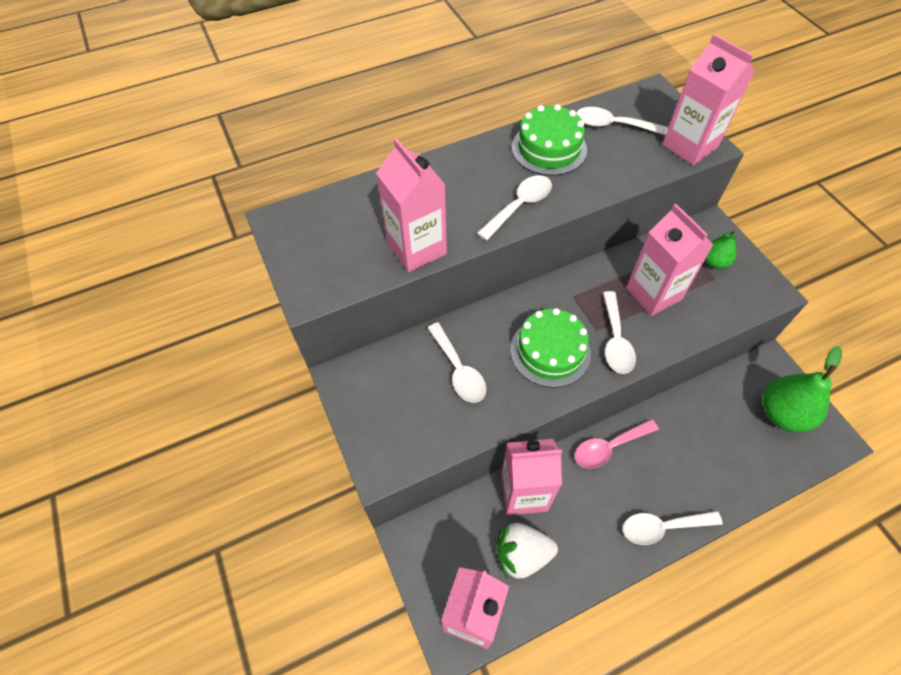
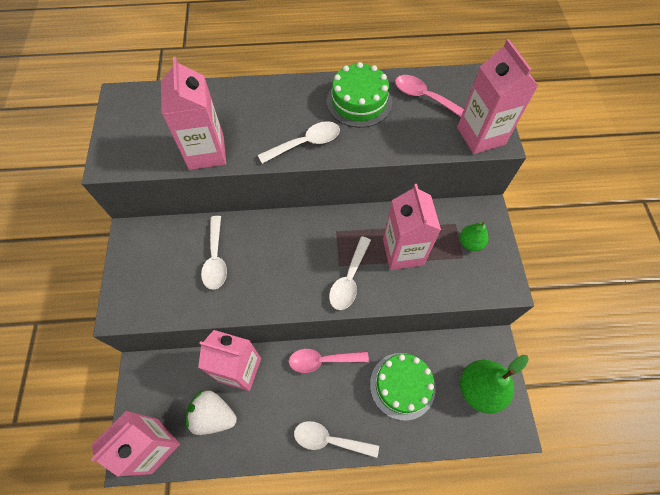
camera: 20 degrees right, 5 degrees up
green cake [510,308,591,388] -> green cake moved to [370,353,436,421]
white spoon [576,107,668,135] -> pink spoon [395,75,464,117]

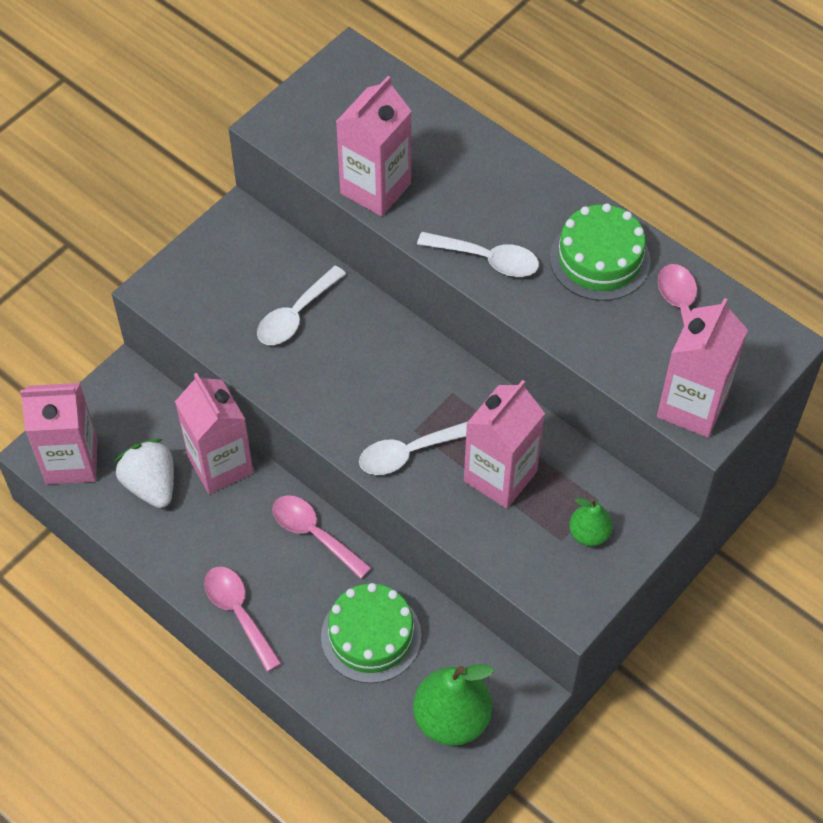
camera: 45 degrees right, 5 degrees down
white spoon [294,421,379,458] -> pink spoon [204,567,282,672]

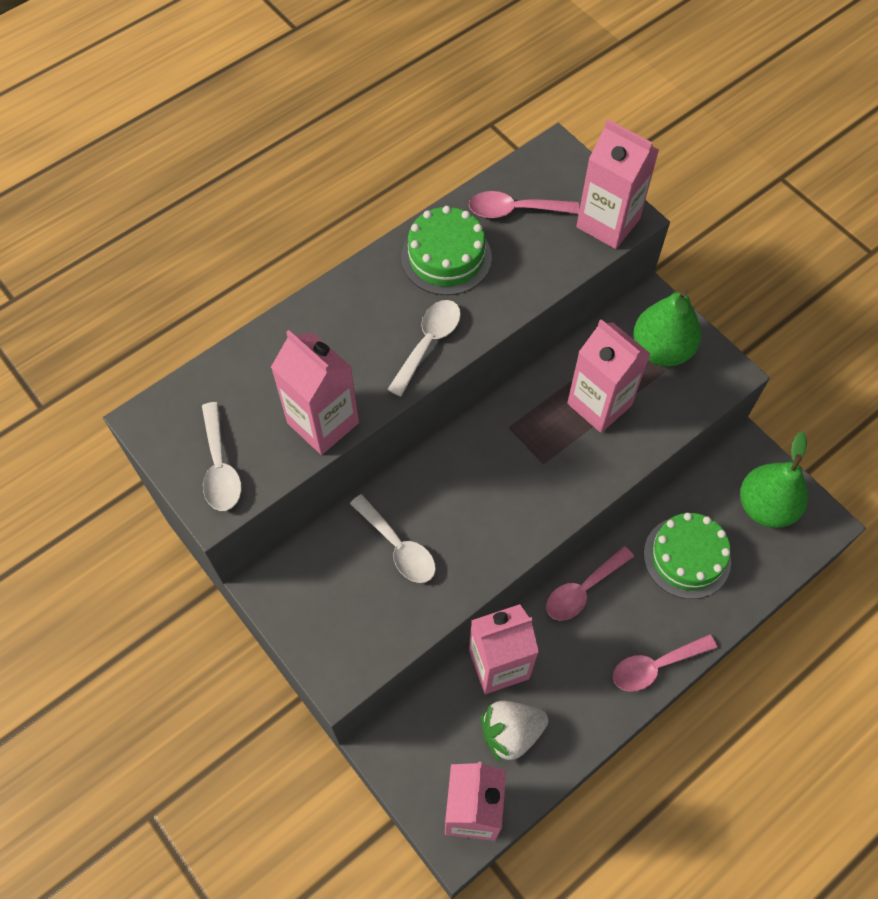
camera: 80 degrees left, 5 degrees up
white spoon [359,421,468,475] -> white spoon moved to [202,402,242,511]
green pear [569,498,613,546] -> green pear [633,289,701,366], size x1.83

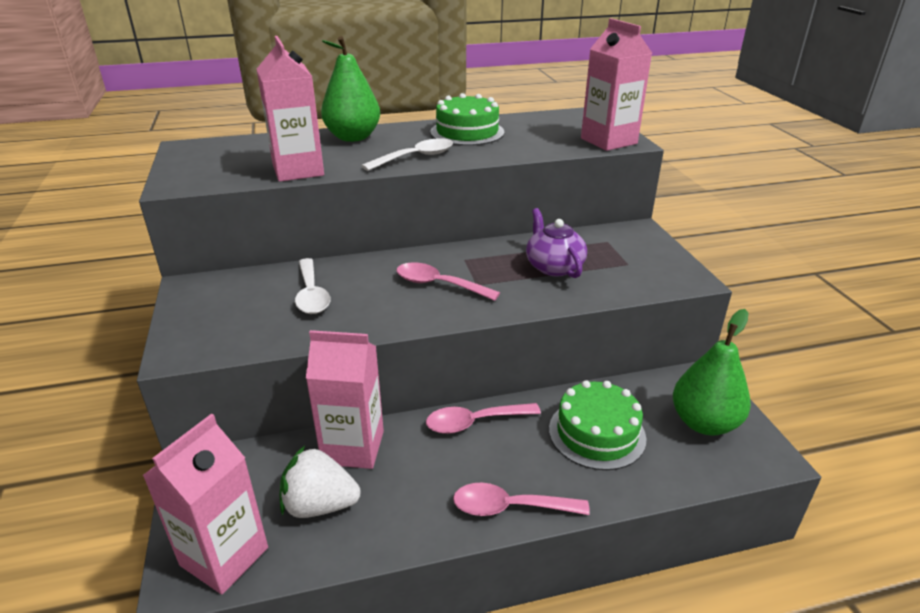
camera: 25 degrees right, 30 degrees down
white spoon [202,402,242,511] -> none
pink spoon [469,191,579,218] -> pink spoon moved to [396,262,500,301]
pink carton [567,319,650,433] -> purple teapot [526,208,587,278]
green pear [633,289,701,366] -> green pear moved to [321,36,380,142]

